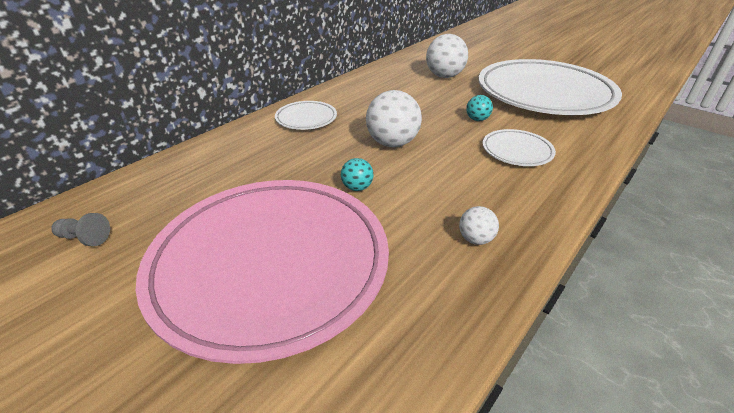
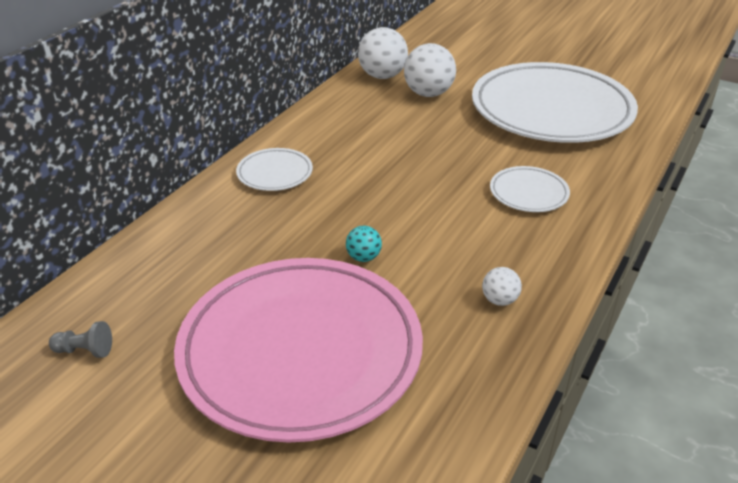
camera: 10 degrees left, 0 degrees up
white ball [366,90,422,147] -> white ball moved to [358,27,408,79]
turquoise ball [466,95,493,121] -> none

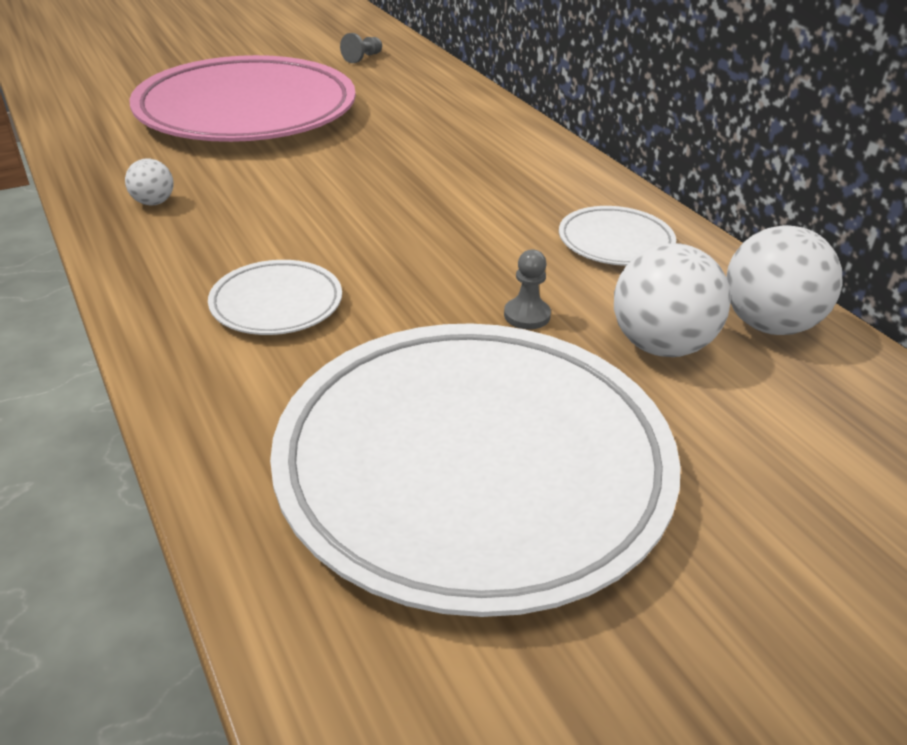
camera: 120 degrees right, 0 degrees up
white plate [236,148,313,191] -> white plate moved to [559,206,676,266]
turquoise ball [346,226,382,262] -> none
none -> grey pawn [504,249,551,329]

